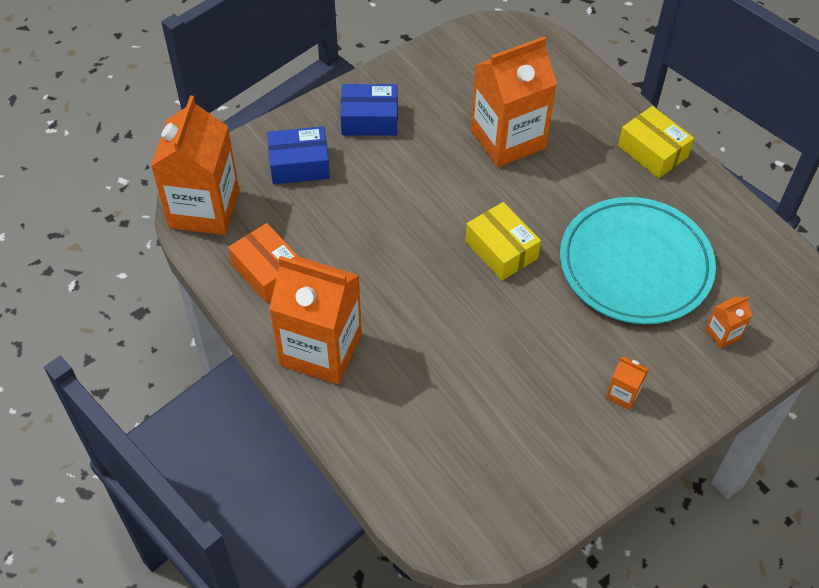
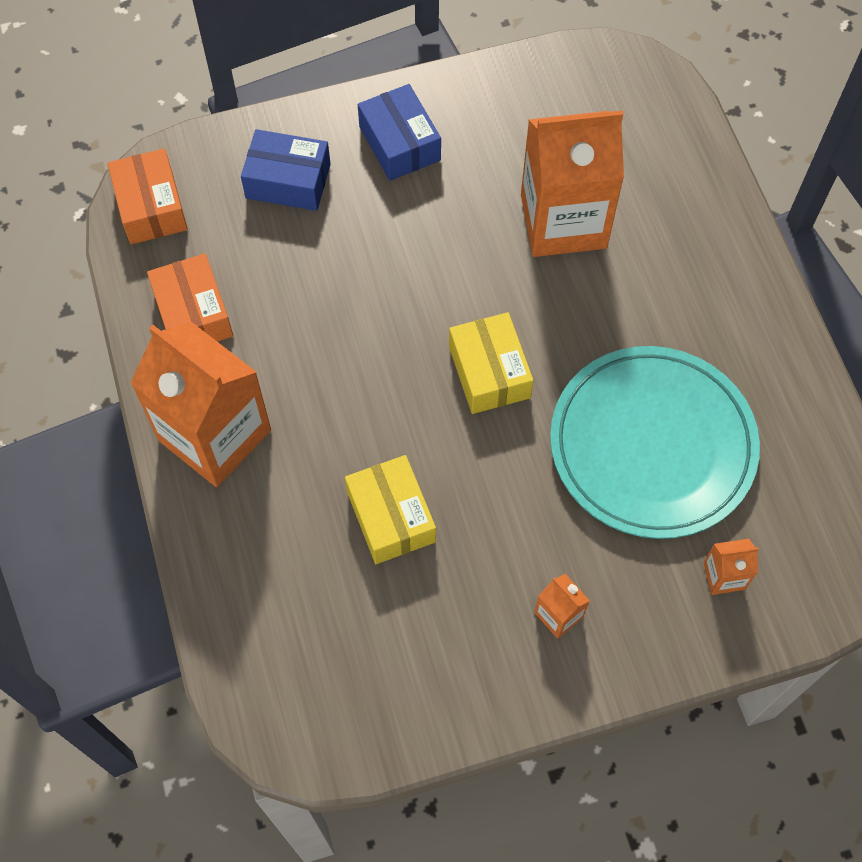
camera: 20 degrees right, 10 degrees up
orange carton [151,95,239,235] -> orange box [107,148,188,244]
blue box [340,84,398,136] -> blue box turned 45 degrees clockwise [358,84,441,181]
yellow box [618,106,694,178] -> yellow box moved to [345,455,436,564]

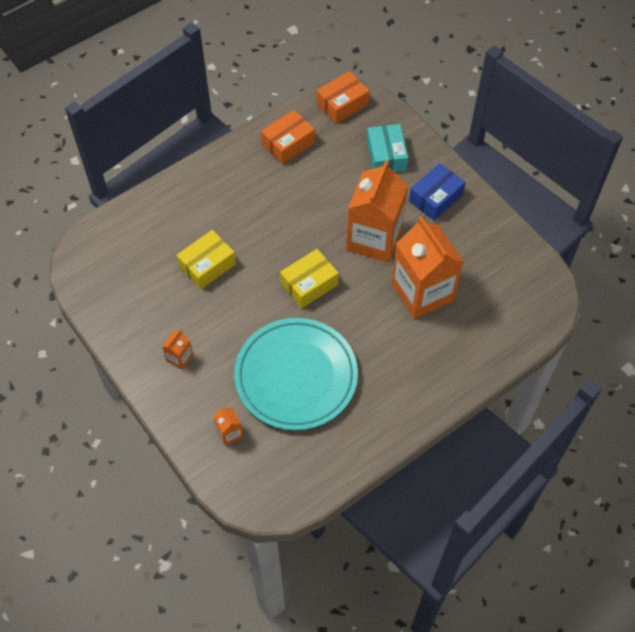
camera: 70 degrees right, 5 degrees down
orange carton [131,322,271,487] -> orange carton moved to [346,160,408,263]
blue box [241,129,330,211] -> turquoise box [367,124,408,172]

